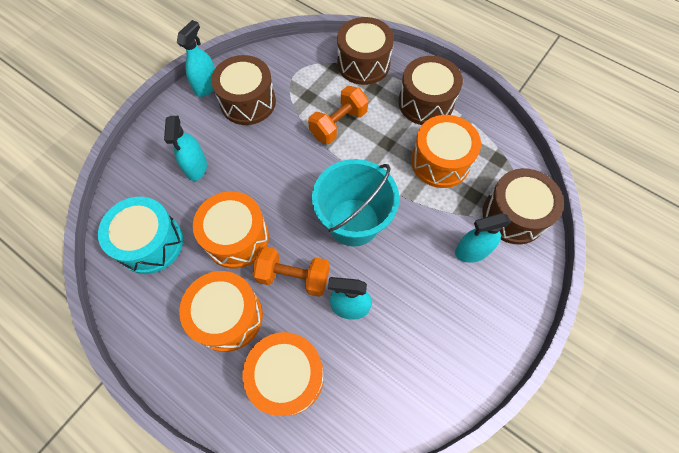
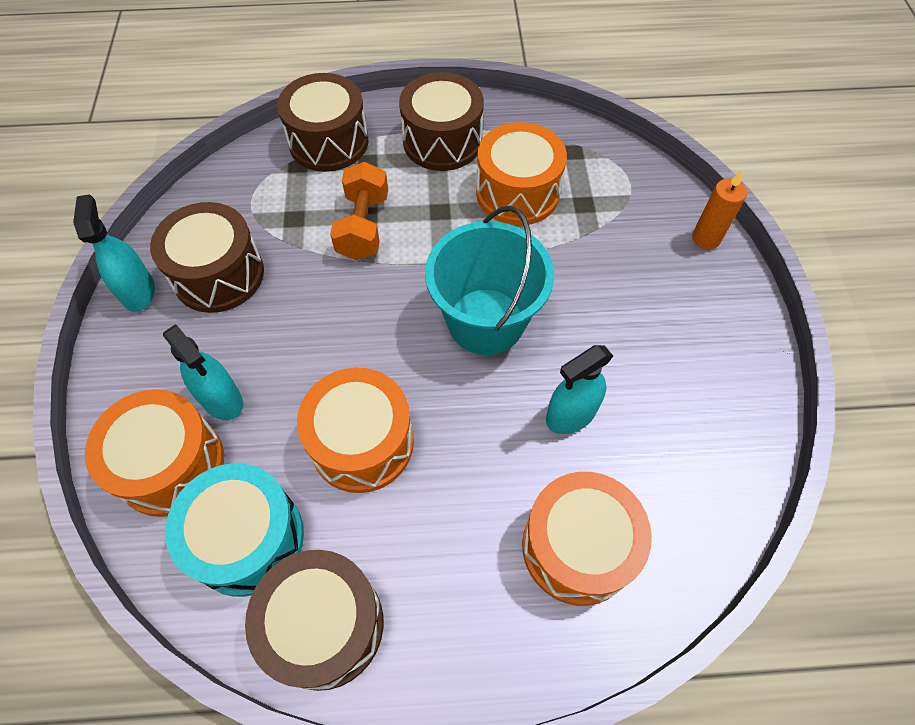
camera: 40 degrees left, 5 degrees down
orange drum [179,271,263,352] -> orange drum moved to [85,389,224,517]
orange dumbbell [252,246,330,297] -> none
turquoise spray bottle [455,213,511,263] -> none
brown drum [482,168,564,244] -> brown drum moved to [245,550,383,691]
none -> orange candle [692,170,747,250]

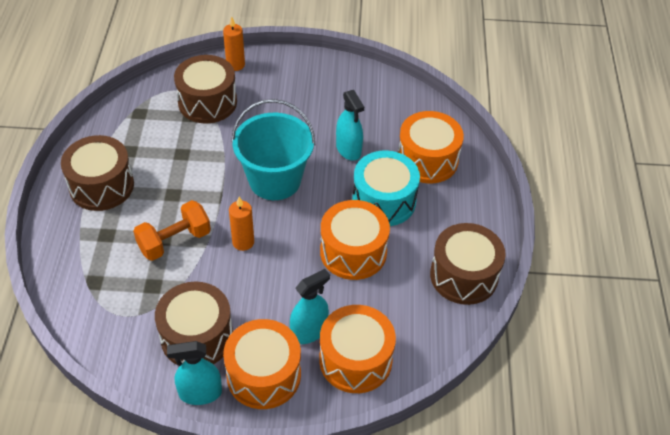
camera: 85 degrees left, 10 degrees down
turquoise drum [165,463,304,597] -> turquoise drum moved to [352,151,420,226]
brown drum [277,73,368,172] -> brown drum moved to [174,55,237,124]
orange dumbbell [330,162,388,260] -> orange dumbbell turned 45 degrees counterclockwise [133,200,211,261]
orange drum [476,122,567,226] -> orange drum moved to [223,319,301,409]
none -> orange candle [229,197,254,251]

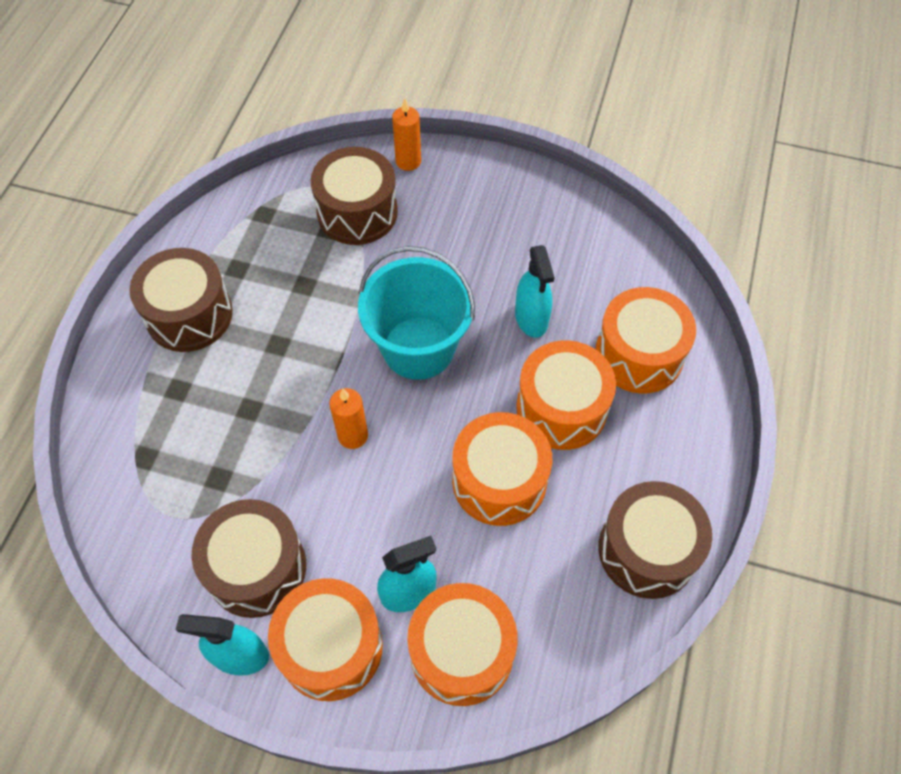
camera: 15 degrees right, 10 degrees up
orange dumbbell [133,200,211,261] -> none
turquoise drum [352,151,420,226] -> orange drum [516,340,616,450]

